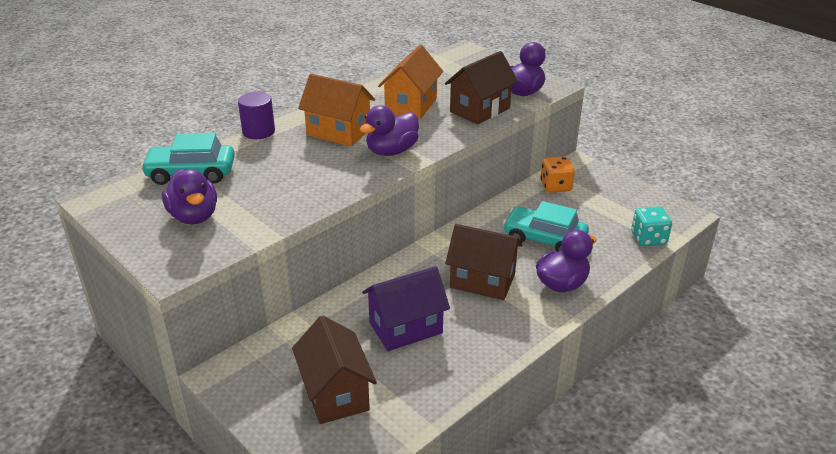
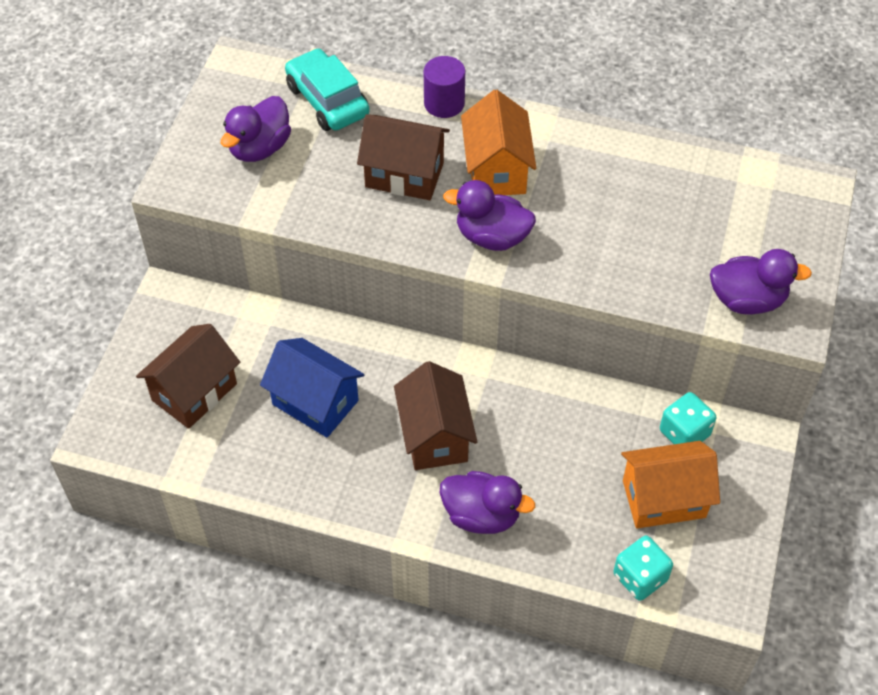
camera: 60 degrees right, 20 degrees up
purple house [362,266,450,351] -> blue house [260,338,364,438]
orange house [378,45,443,120] -> orange house moved to [621,441,720,528]
brown house [445,51,518,125] -> brown house moved to [357,114,450,200]
turquoise car [503,201,589,252] -> none
orange dice [540,157,575,193] -> turquoise dice [660,392,716,444]

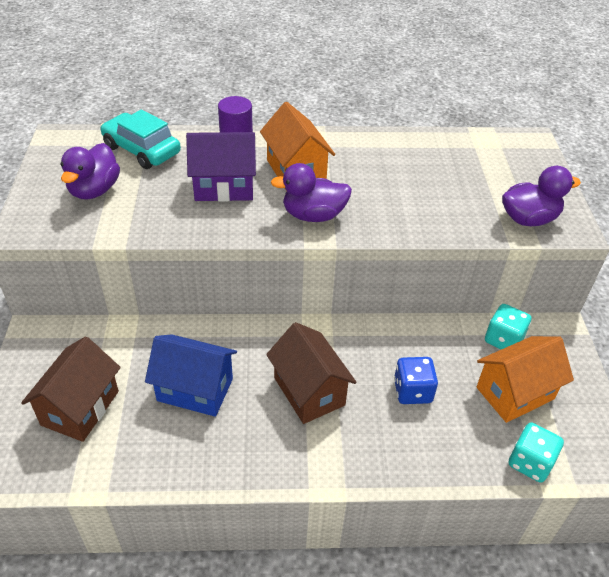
camera: 20 degrees left, 10 degrees down
brown house [357,114,450,200] -> purple house [186,132,256,202]
purple duck [440,471,535,534] -> none
none -> blue dice [394,357,438,404]

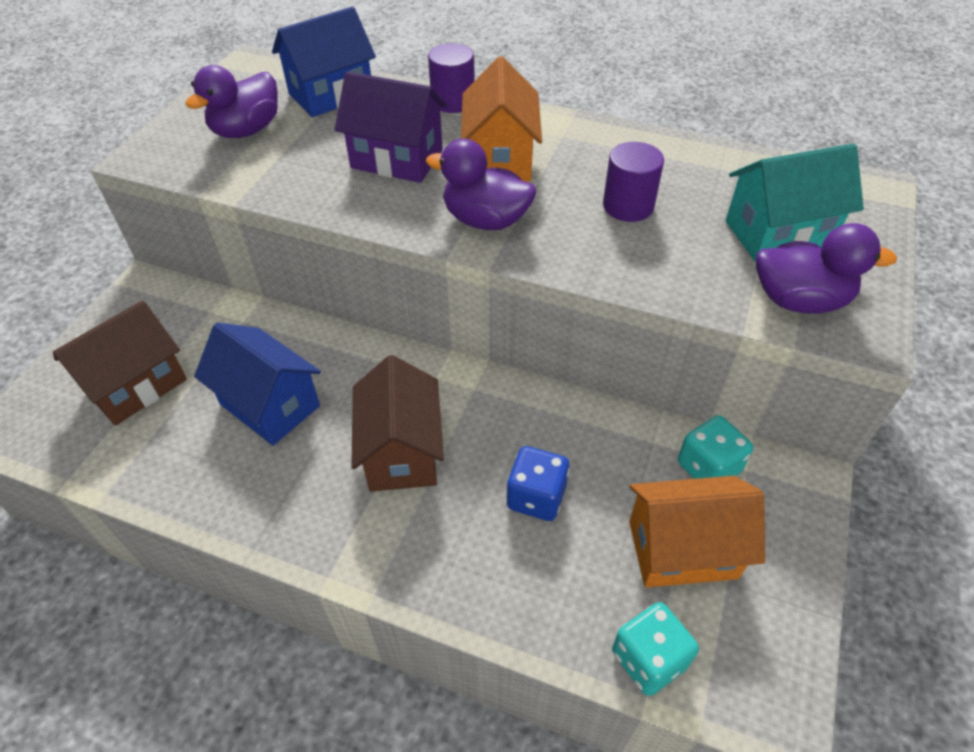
camera: 25 degrees right, 5 degrees up
turquoise car [100,109,181,169] -> blue house [272,6,376,117]
none -> purple cylinder [603,142,664,222]
none -> turquoise house [725,144,864,262]

